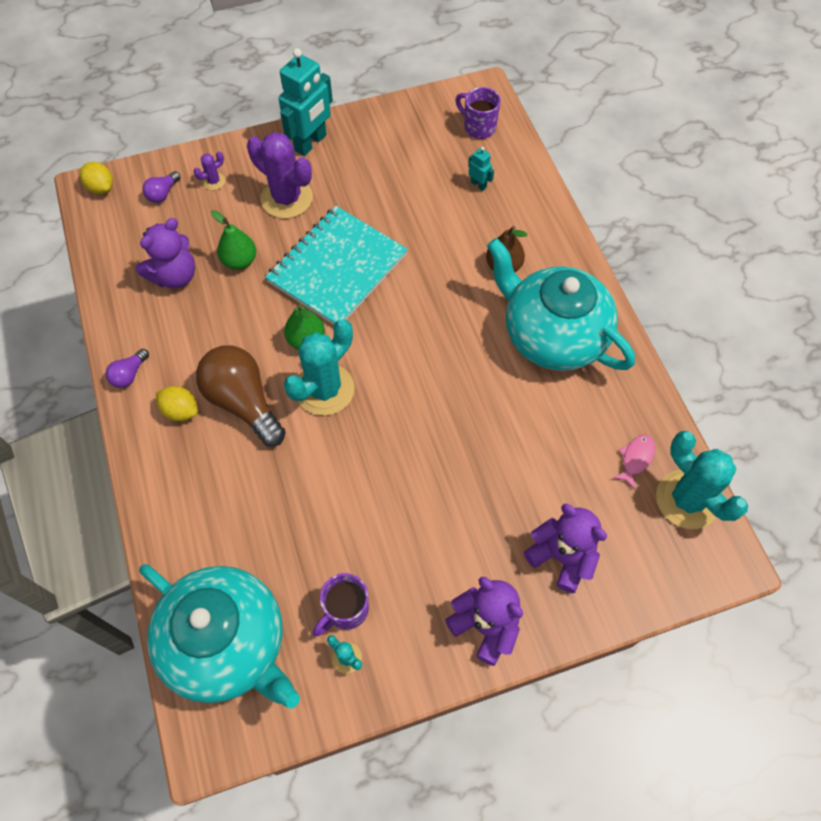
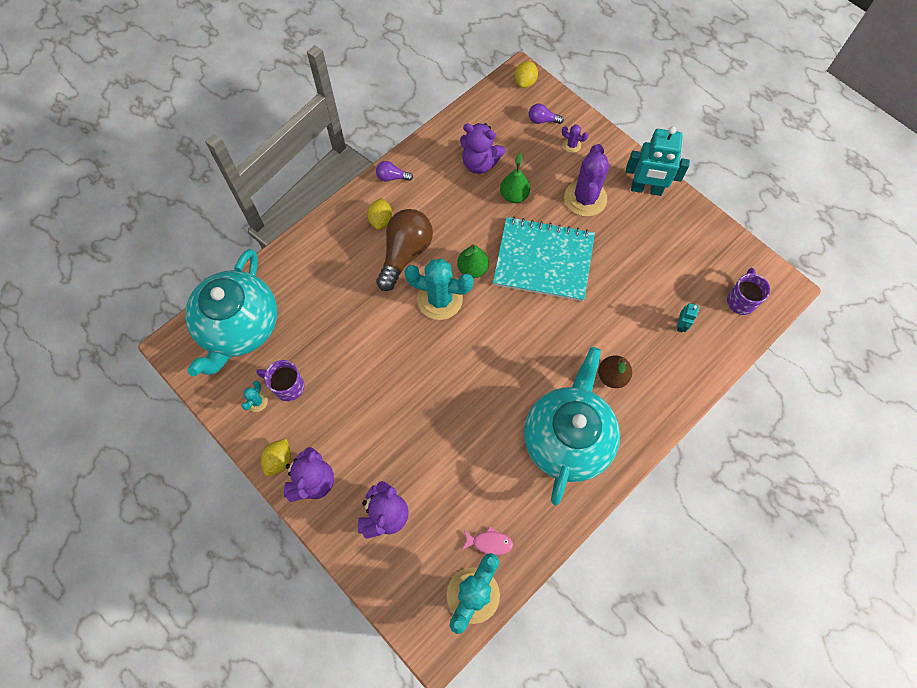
camera: 65 degrees right, 5 degrees up
none -> yellow lemon [261,438,291,476]

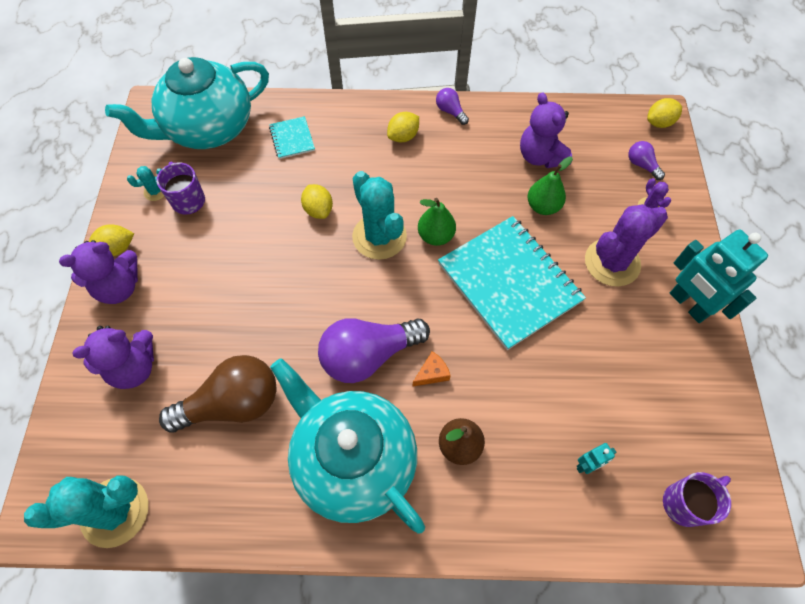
camera: 45 degrees right, 5 degrees down
brown light bulb [376,209,433,291] -> brown light bulb moved to [159,355,277,433]
pink fish [462,526,513,555] -> none
turquoise teapot [524,347,620,505] -> turquoise teapot turned 105 degrees counterclockwise [270,358,425,534]
none -> turquoise notebook [269,116,315,159]
none -> yellow lemon [301,184,333,219]
none -> purple light bulb [318,318,430,383]
none -> orange cheese [413,351,451,387]

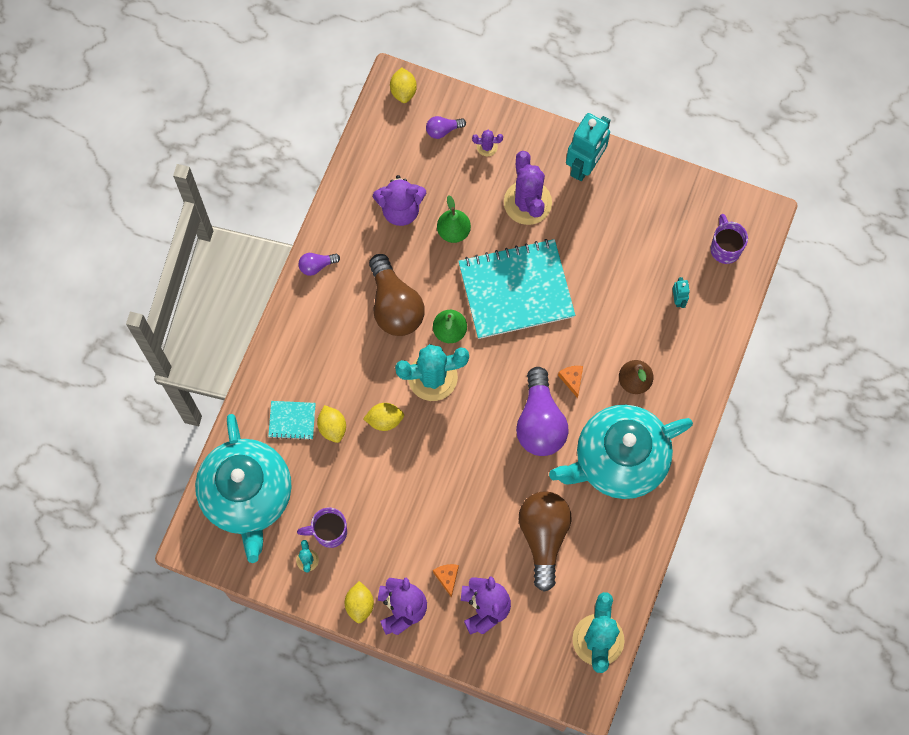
camera: 70 degrees left, 10 degrees up
yellow lemon [387,112,419,142] -> yellow lemon moved to [317,405,346,443]
turquoise robot [670,230,768,323] -> turquoise robot turned 45 degrees counterclockwise [566,113,610,181]
none -> brown light bulb [369,254,425,336]
none -> orange cheese [433,564,459,598]

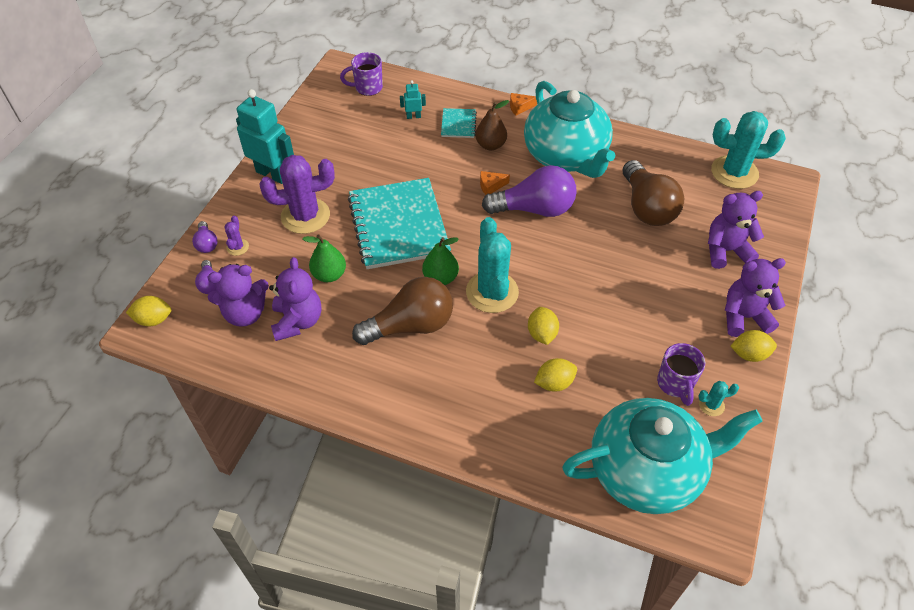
camera: 90 degrees left, 20 degrees down
turquoise notebook [268,401,316,440] -> turquoise notebook moved to [441,108,477,138]
purple light bulb [298,253,340,276] -> purple light bulb moved to [192,221,218,253]
orange cheese [433,564,459,598] -> orange cheese moved to [510,93,537,116]
brown light bulb [519,491,572,592] -> brown light bulb turned 105 degrees counterclockwise [622,160,684,226]
none -> purple teddy bear [208,264,269,327]

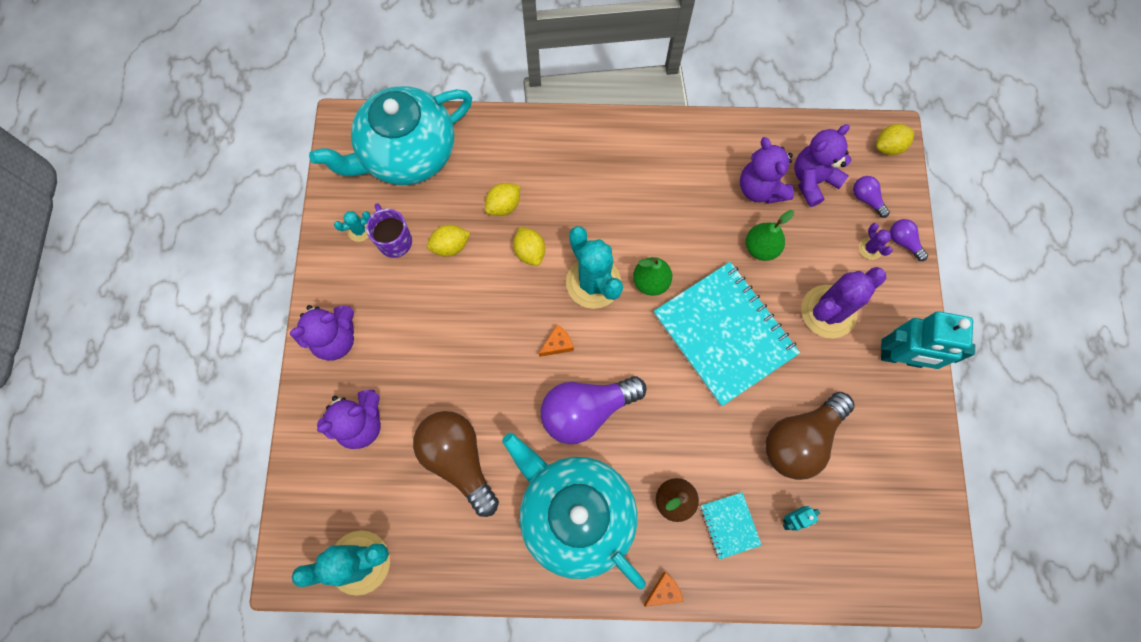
camera: 160 degrees right, 20 degrees up
purple mug [340,52,383,96] -> none
brown light bulb [352,277,453,345] -> brown light bulb moved to [765,392,855,480]
orange cheese [480,171,510,195] -> orange cheese moved to [539,324,574,357]
yellow lemon [731,330,777,362] -> yellow lemon moved to [427,225,470,257]

